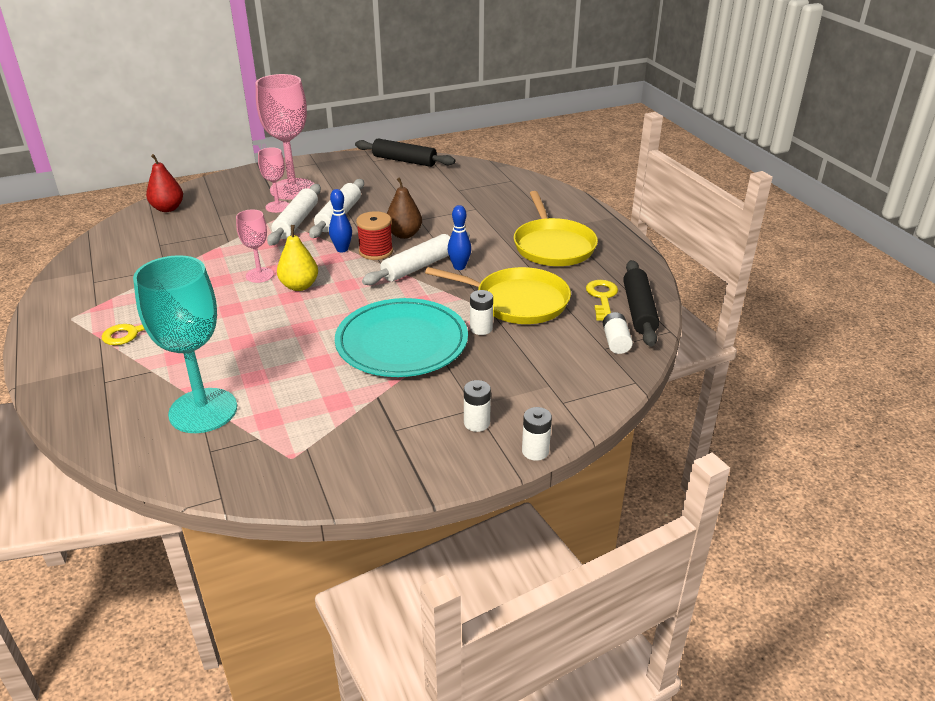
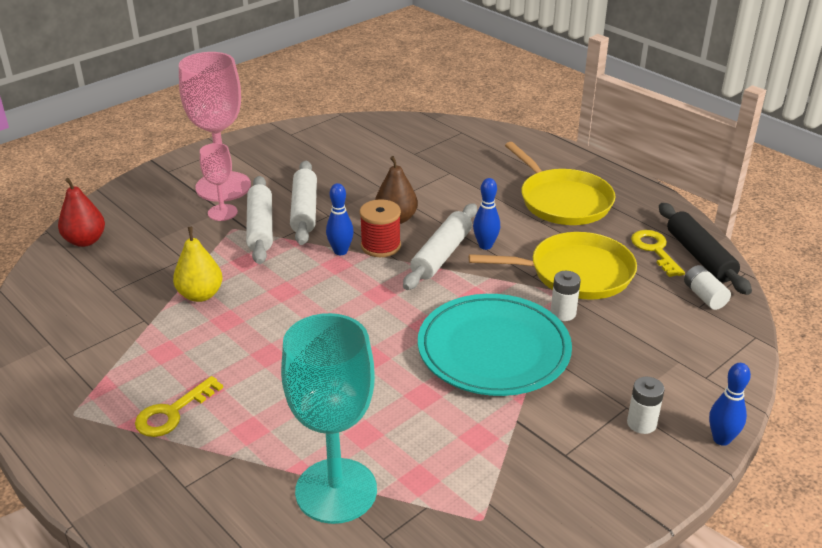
camera: 20 degrees left, 0 degrees up
pink goblet [236,209,274,283] -> none
yellow pear [277,225,318,291] -> yellow pear moved to [173,227,223,302]
black rolling pin [355,139,455,167] -> none
white battery [522,407,552,461] -> blue bowling pin [709,363,751,446]

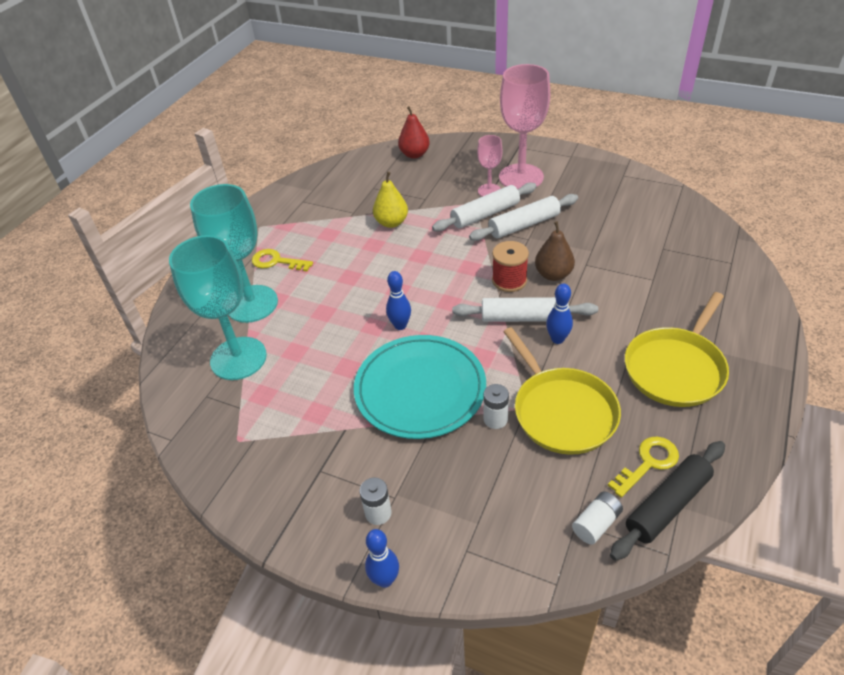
camera: 70 degrees right, 10 degrees up
blue bowling pin [326,183,354,255] -> blue bowling pin moved to [386,271,411,330]
none -> turquoise goblet [190,184,278,323]

